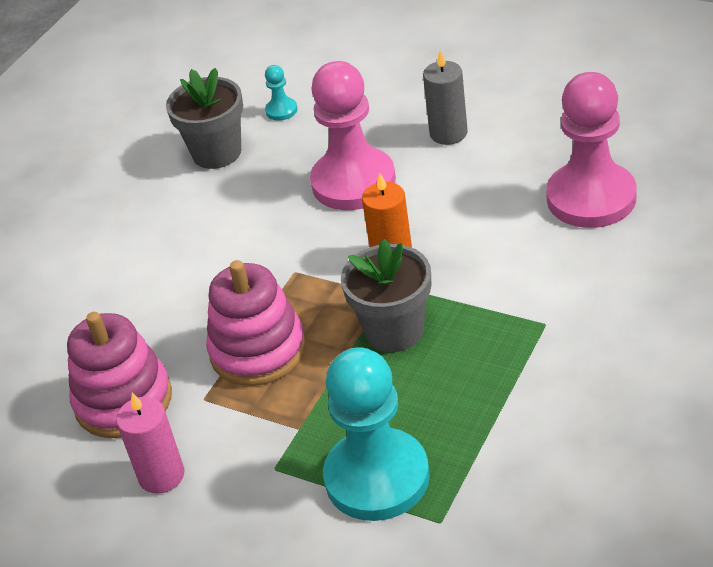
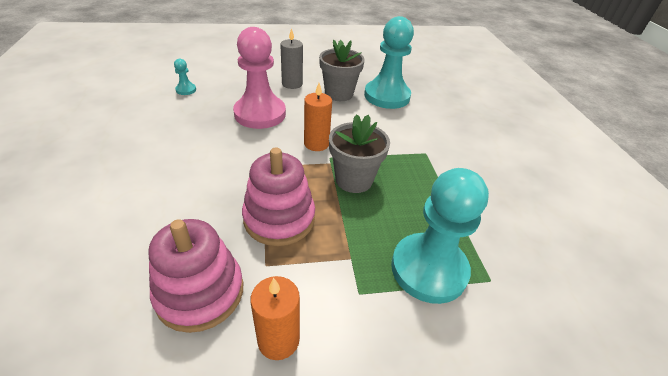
camera: 45 degrees left, 0 degrees up
pink candle [116,393,184,494] -> orange candle [250,276,300,360]
grey flower pot [166,68,243,169] -> grey flower pot moved to [319,40,365,101]
pink pawn [546,72,636,228] -> turquoise pawn [364,16,414,109]

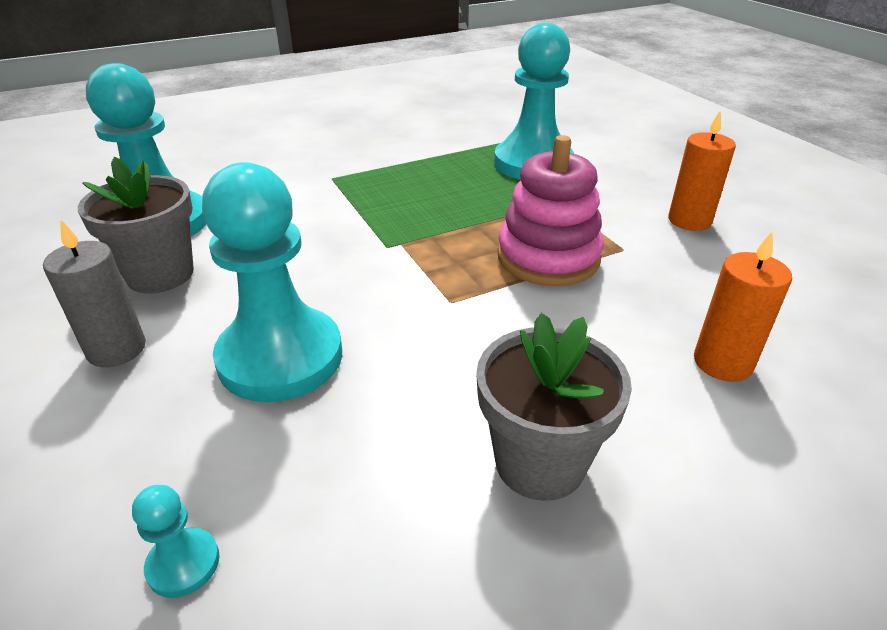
camera: 105 degrees left, 5 degrees down
pink stacking toy [149,219,243,333] -> none
pink pawn [233,27,286,129] -> turquoise pawn [202,162,342,402]
orange candle [304,83,332,151] -> orange candle moved to [694,231,792,382]
grey flower pot [329,114,390,193] -> grey flower pot moved to [476,313,632,501]

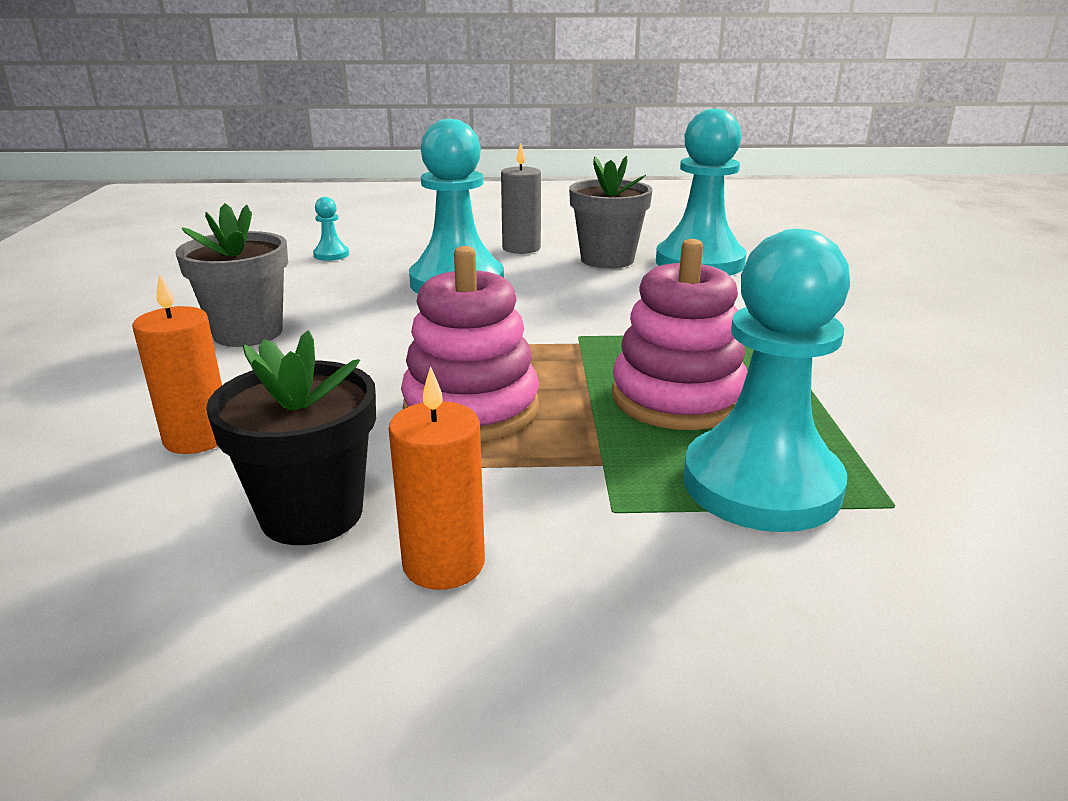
camera: 115 degrees right, 10 degrees down
none -> black flower pot [206,330,376,545]
none -> pink stacking toy [612,239,747,430]

